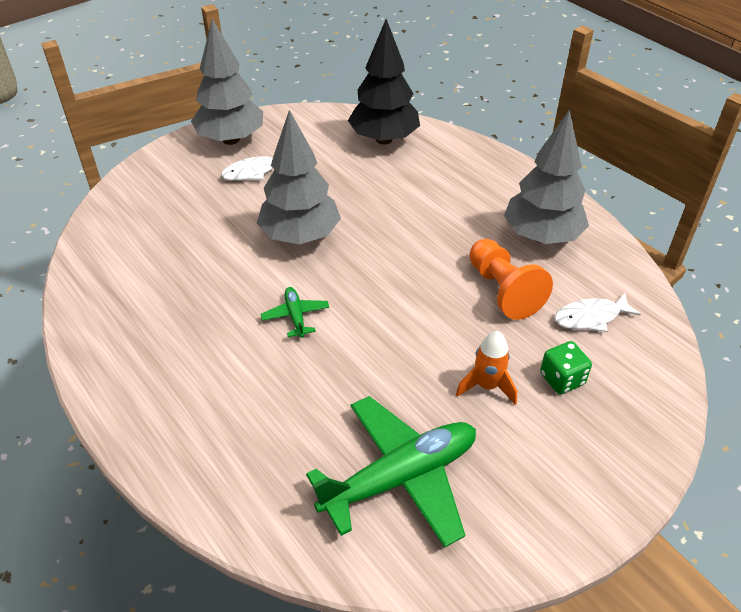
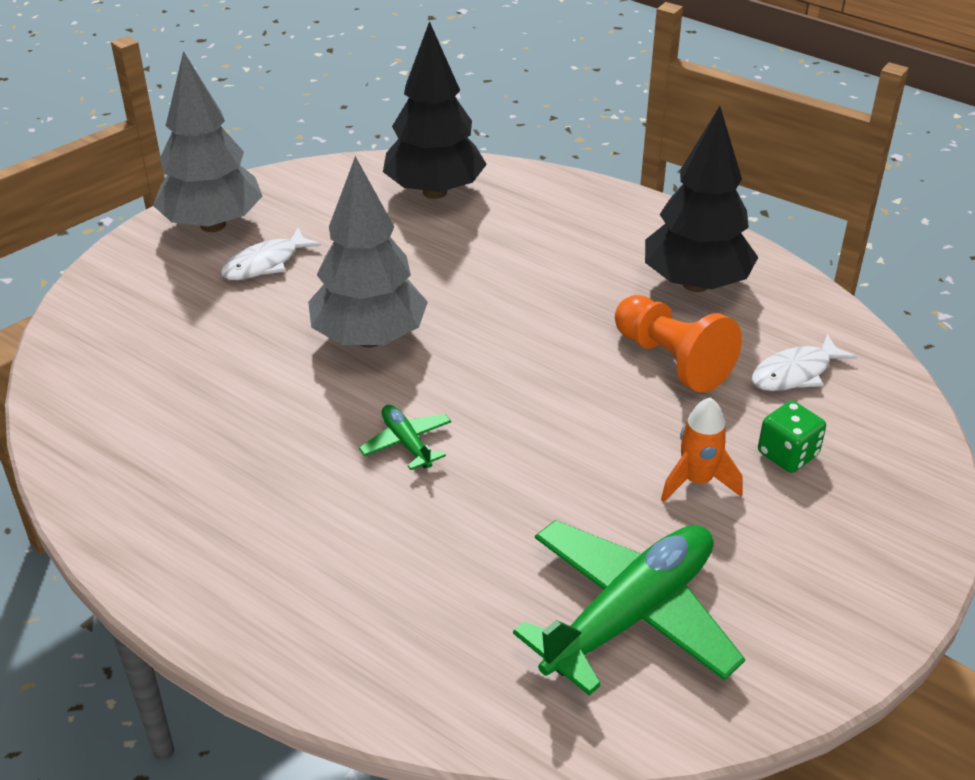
camera: 15 degrees left, 5 degrees down
grey tree [504,110,589,244] -> black tree [645,106,758,292]

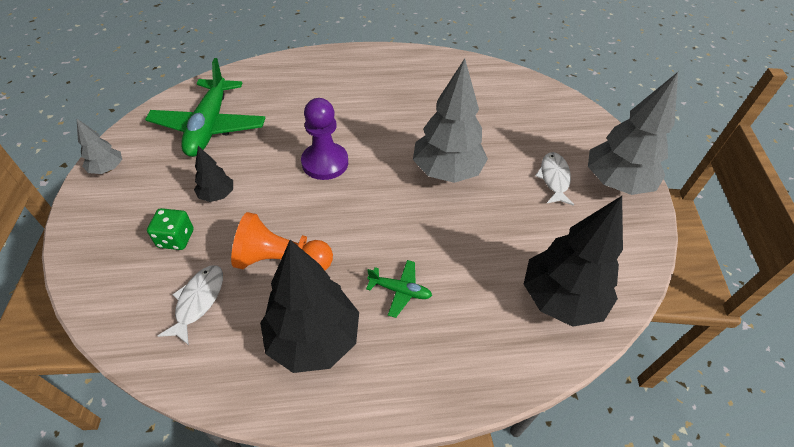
camera: 135 degrees right, 10 degrees up
green plane [359,405,451,470] -> green plane moved to [366,260,432,318]
orange rocket [661,397,743,502] -> black tree [194,146,233,202]
none -> grey tree [77,119,122,174]
none -> purple pawn [301,98,348,180]

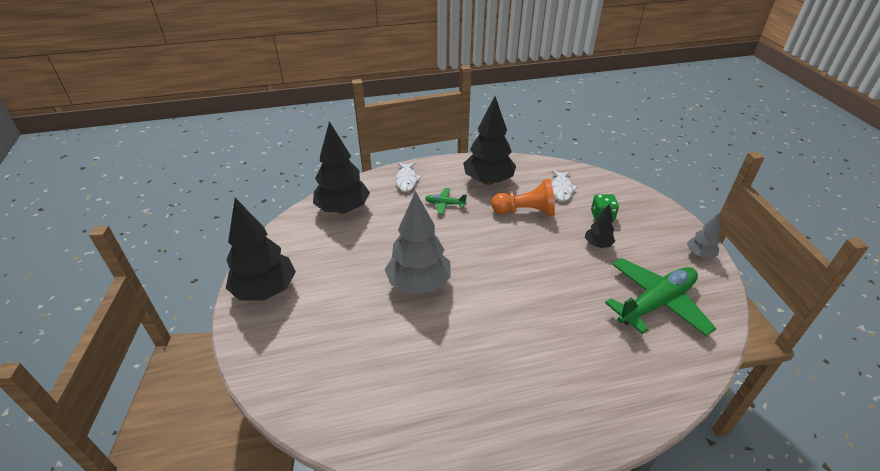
camera: 175 degrees right, 10 degrees down
green plane [145,58,265,157] -> green plane turned 60 degrees clockwise [605,258,717,337]
purple pawn [301,98,348,180] -> none
white fish [535,152,574,206] -> white fish moved to [396,162,421,192]
grey tree [588,72,678,195] -> black tree [226,198,296,301]

